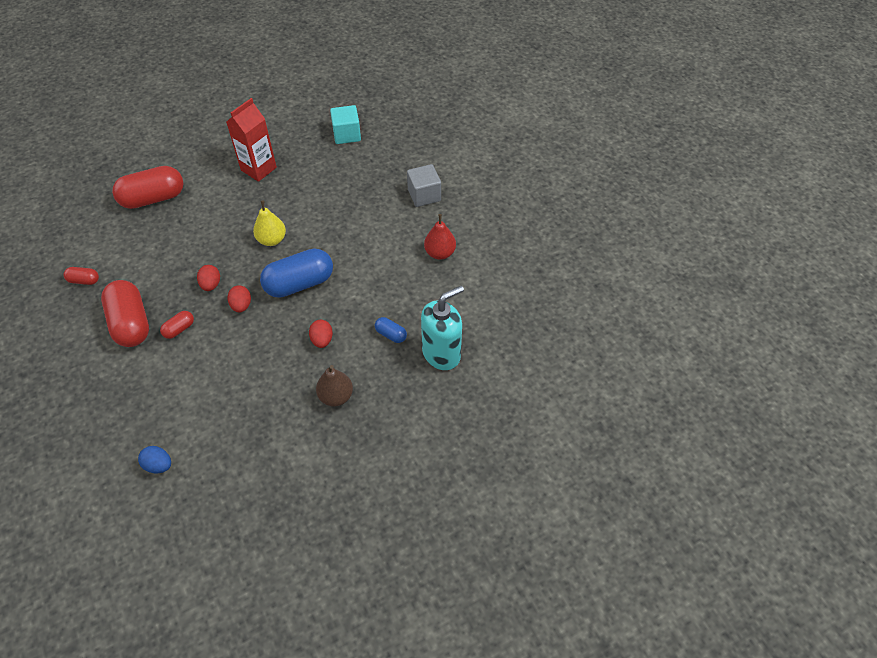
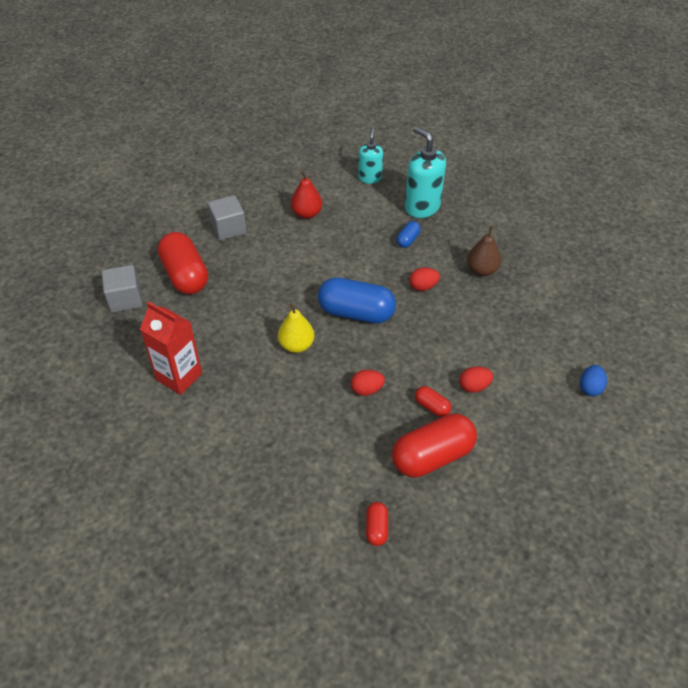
camera: 95 degrees left, 5 degrees down
red capsule [112,166,183,209] -> red capsule moved to [158,232,208,294]
red egg [228,285,251,313] -> red egg moved to [459,366,493,393]
blue capsule [260,249,333,298] -> blue capsule turned 45 degrees counterclockwise [318,277,396,324]
turquoise cube [330,105,361,144] -> grey cube [101,265,142,313]
none -> turquoise soap dispenser [358,128,383,184]

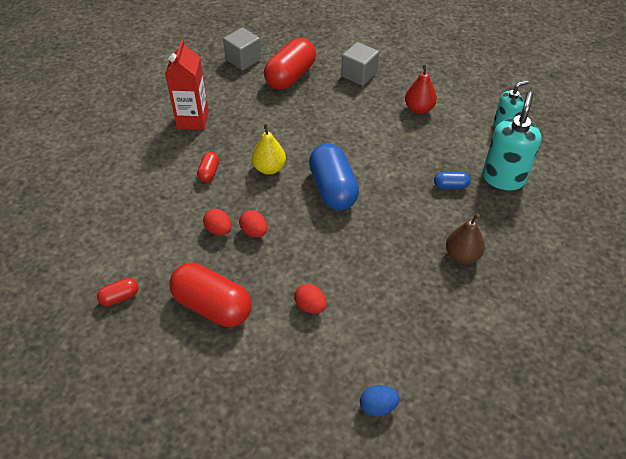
camera: 60 degrees right, 0 degrees up
red egg [409,267,440,291] -> red egg moved to [203,209,232,236]
red capsule [415,386,451,417] -> red capsule moved to [197,152,219,182]

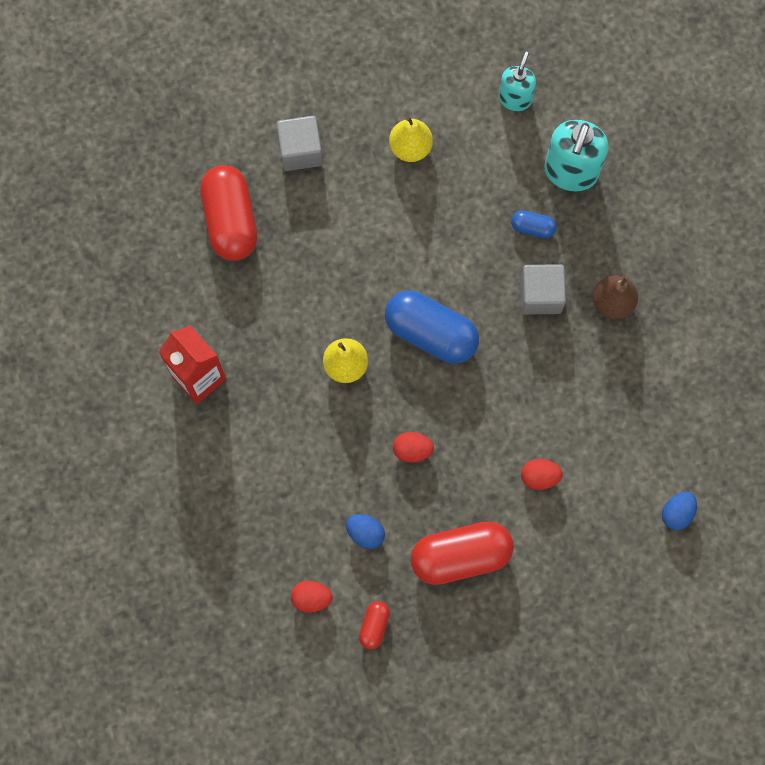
camera: 45 degrees left, 25 degrees up
red capsule [197,152,219,182] -> none
red egg [203,209,232,236] -> red egg moved to [291,581,333,613]
grey cube [223,27,261,70] -> grey cube moved to [520,264,566,315]
red pear [405,64,437,114] -> yellow pear [389,116,433,162]
blue capsule [434,172,471,189] -> blue capsule turned 60 degrees clockwise [511,210,557,238]
turquoise soap dispenser [483,92,541,190] -> turquoise soap dispenser turned 135 degrees counterclockwise [544,120,609,191]
none -> blue egg [346,514,385,549]

